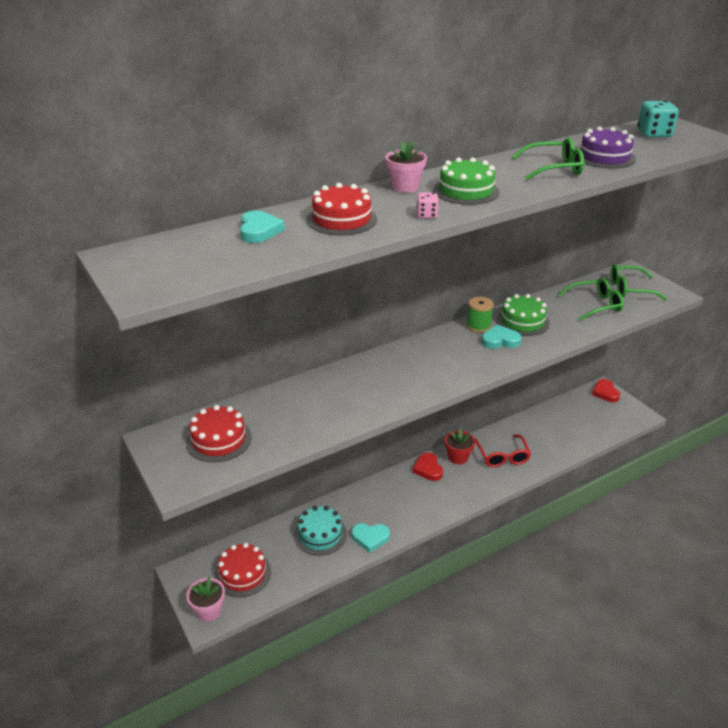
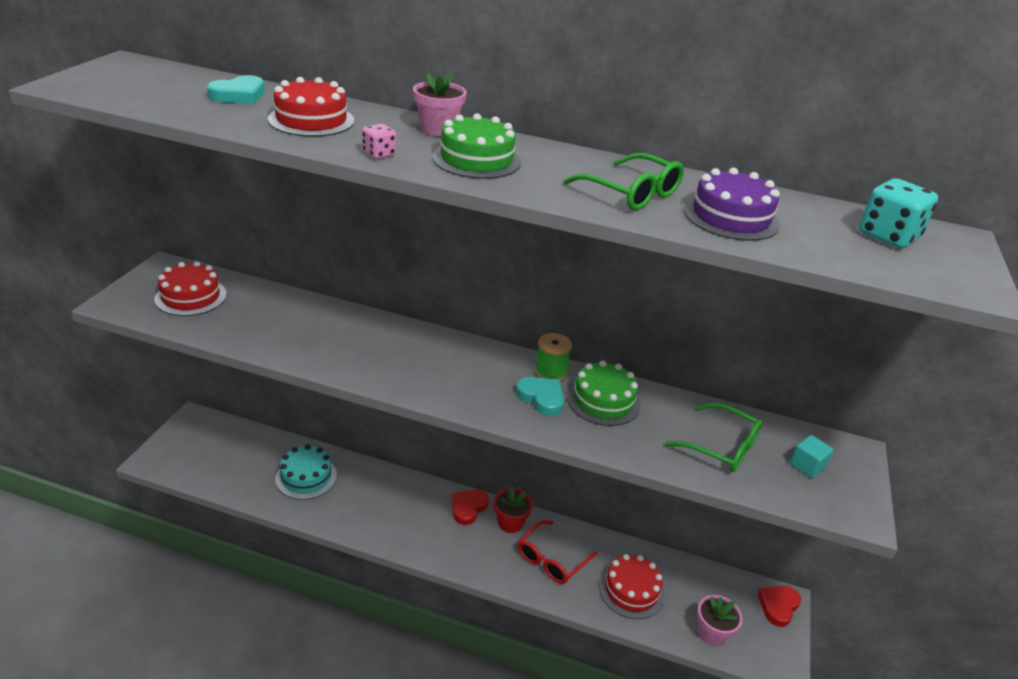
camera: 45 degrees right, 0 degrees up
pink flower pot [186,577,225,621] -> pink flower pot moved to [697,595,742,646]
red cake [215,543,271,597] -> red cake moved to [599,554,664,619]
turquoise heart [351,523,390,553] -> none
green glasses [610,264,667,301] -> turquoise cube [790,435,834,478]

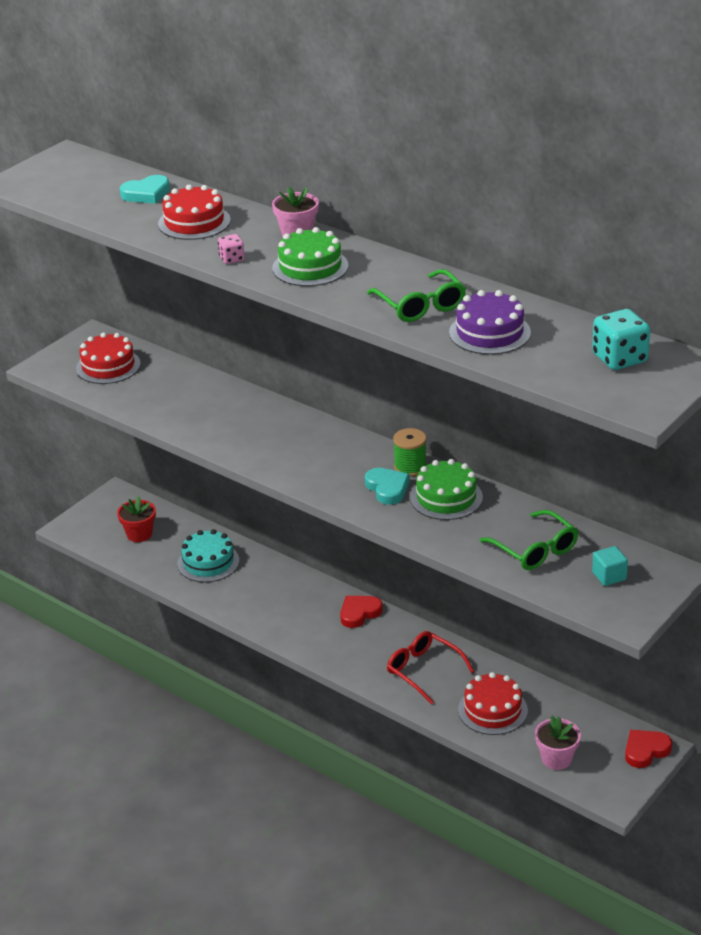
camera: 25 degrees right, 0 degrees up
red flower pot [494,486,533,533] -> red flower pot moved to [117,496,156,542]
red glasses [518,520,598,584] -> red glasses turned 75 degrees clockwise [387,631,474,704]

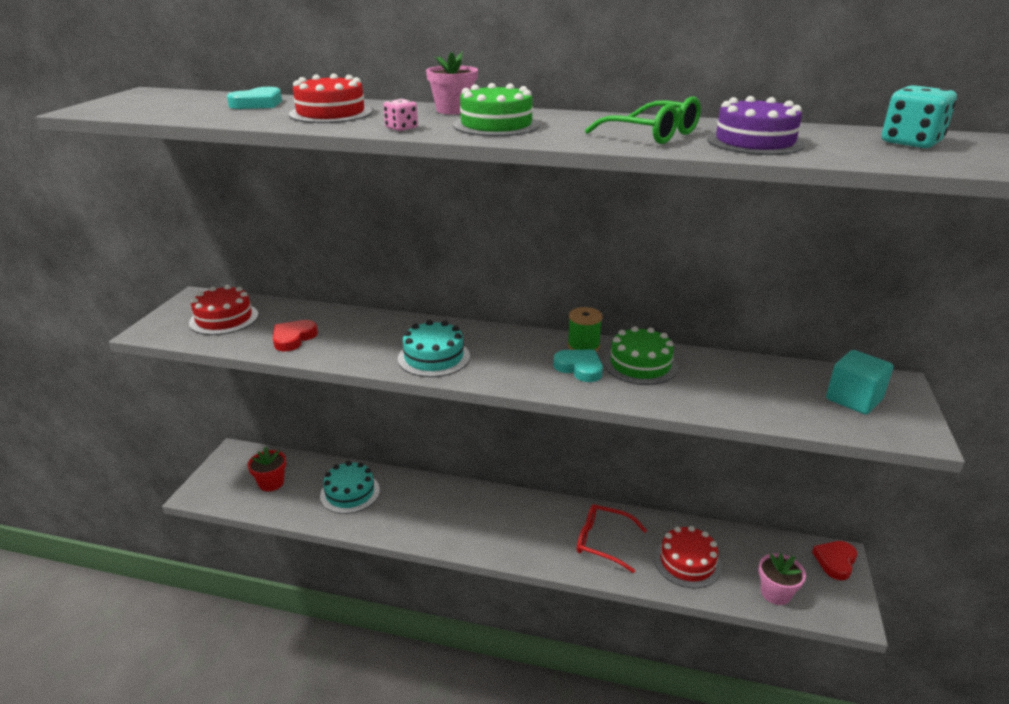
camera: 25 degrees left, 5 degrees down
red heart [340,596,383,628] -> red heart moved to [273,320,318,351]
green glasses [480,510,578,570] -> none
turquoise cube [592,546,628,586] -> turquoise cube [826,350,893,414], size x1.57
none -> turquoise cake [398,320,470,377]

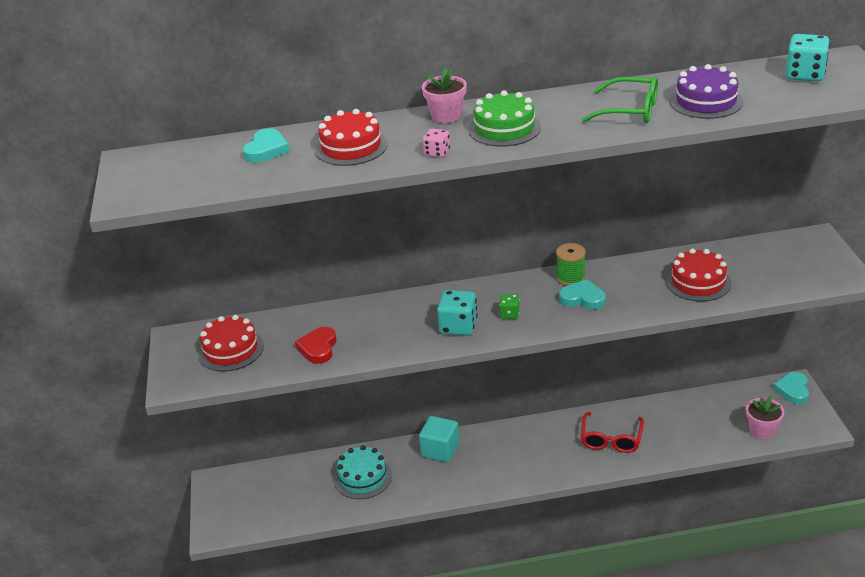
camera: 20 degrees left, 5 degrees up
red flower pot [247,447,286,491] -> none
turquoise cake [398,320,470,377] -> turquoise dice [437,290,478,336]
red glasses [577,504,647,573] -> red glasses turned 75 degrees counterclockwise [581,412,644,453]
green cake [604,326,678,385] -> none
red cake [654,526,722,589] -> red cake moved to [666,248,731,301]
red heart [812,541,857,580] -> turquoise heart [773,372,809,404]
turquoise cube [826,350,893,414] -> turquoise cube moved to [419,416,459,462]
none -> green dice [499,294,520,319]

